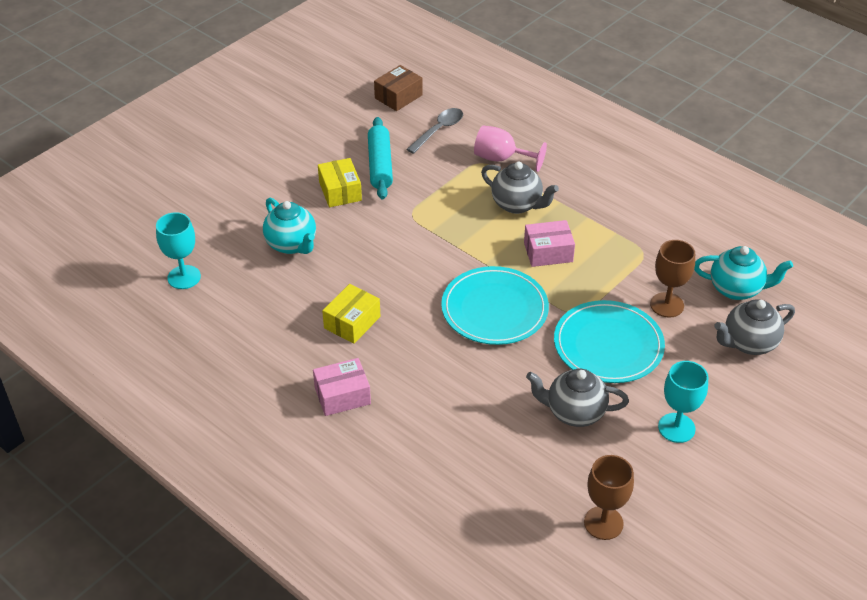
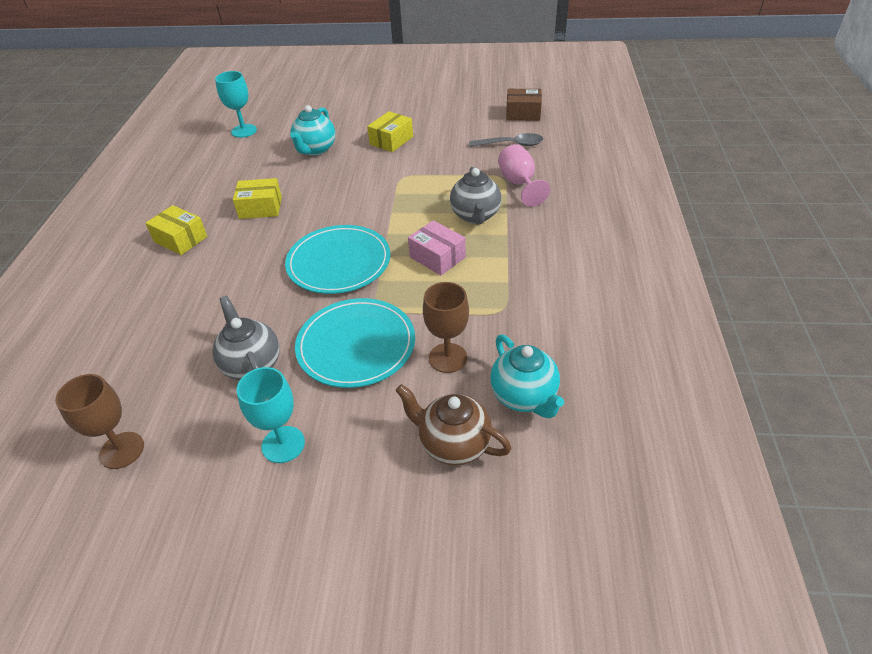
camera: 55 degrees right, 0 degrees up
pink box [313,358,371,416] -> yellow box [146,205,207,255]
turquoise rolling pin [368,117,393,199] -> none
grey teapot [714,299,795,355] -> brown teapot [396,384,512,466]

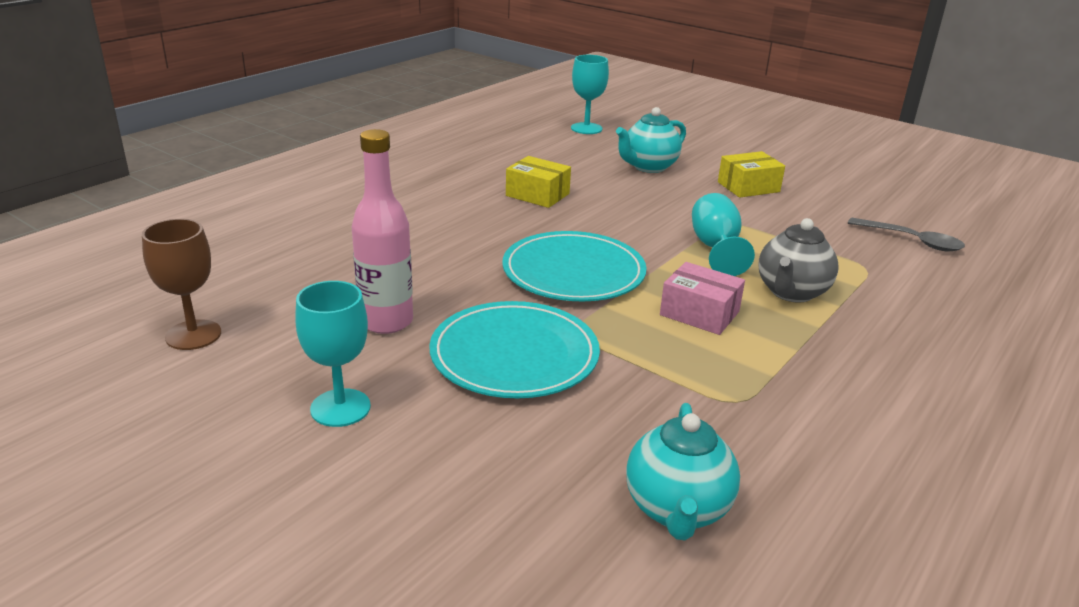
camera: 30 degrees right, 15 degrees down
yellow box [146,205,207,255] -> none
grey teapot [212,296,279,380] -> pink bottle [352,129,413,334]
brown teapot [396,384,512,466] -> none
pink box [408,220,466,275] -> pink box turned 45 degrees counterclockwise [660,262,745,335]
brown goblet [423,282,469,373] -> none
pink goblet [498,144,550,207] -> none
brown box [506,89,542,121] -> none
none -> turquoise goblet [692,193,755,276]

